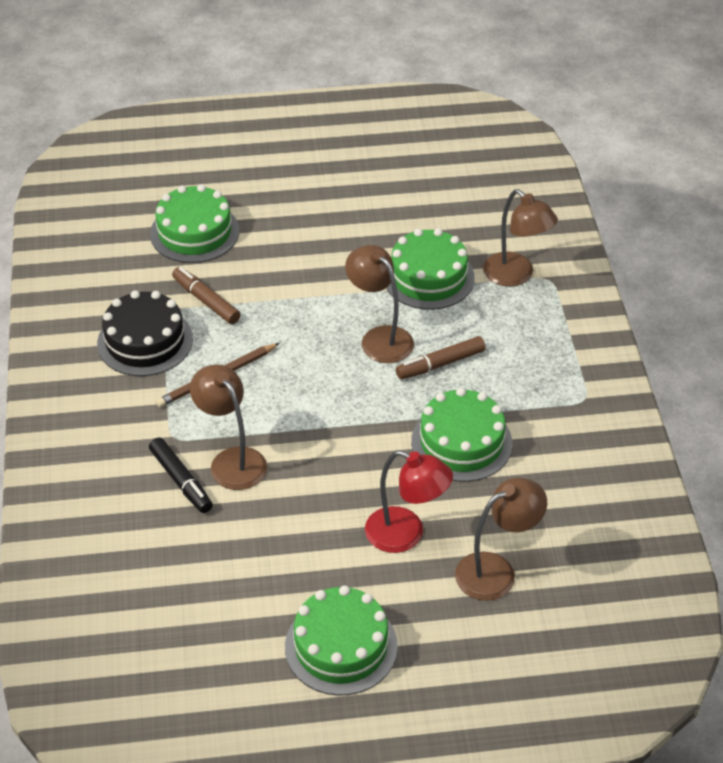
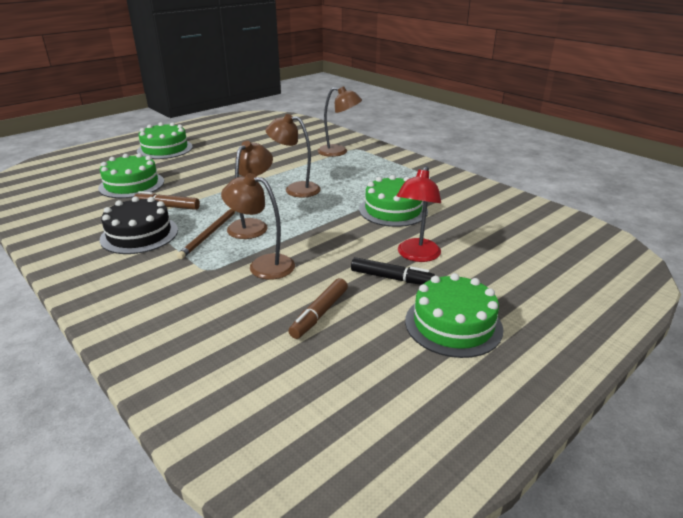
camera: 35 degrees left, 15 degrees down
black marker [149,437,213,513] -> black marker moved to [351,257,435,285]
red lamp [365,450,453,553] -> red lamp turned 120 degrees clockwise [397,166,441,262]
green cake [386,228,475,310] -> green cake moved to [137,122,193,159]
brown marker [396,336,486,380] -> brown marker moved to [288,278,348,339]
brown lamp [455,478,547,601] -> brown lamp moved to [227,141,273,239]

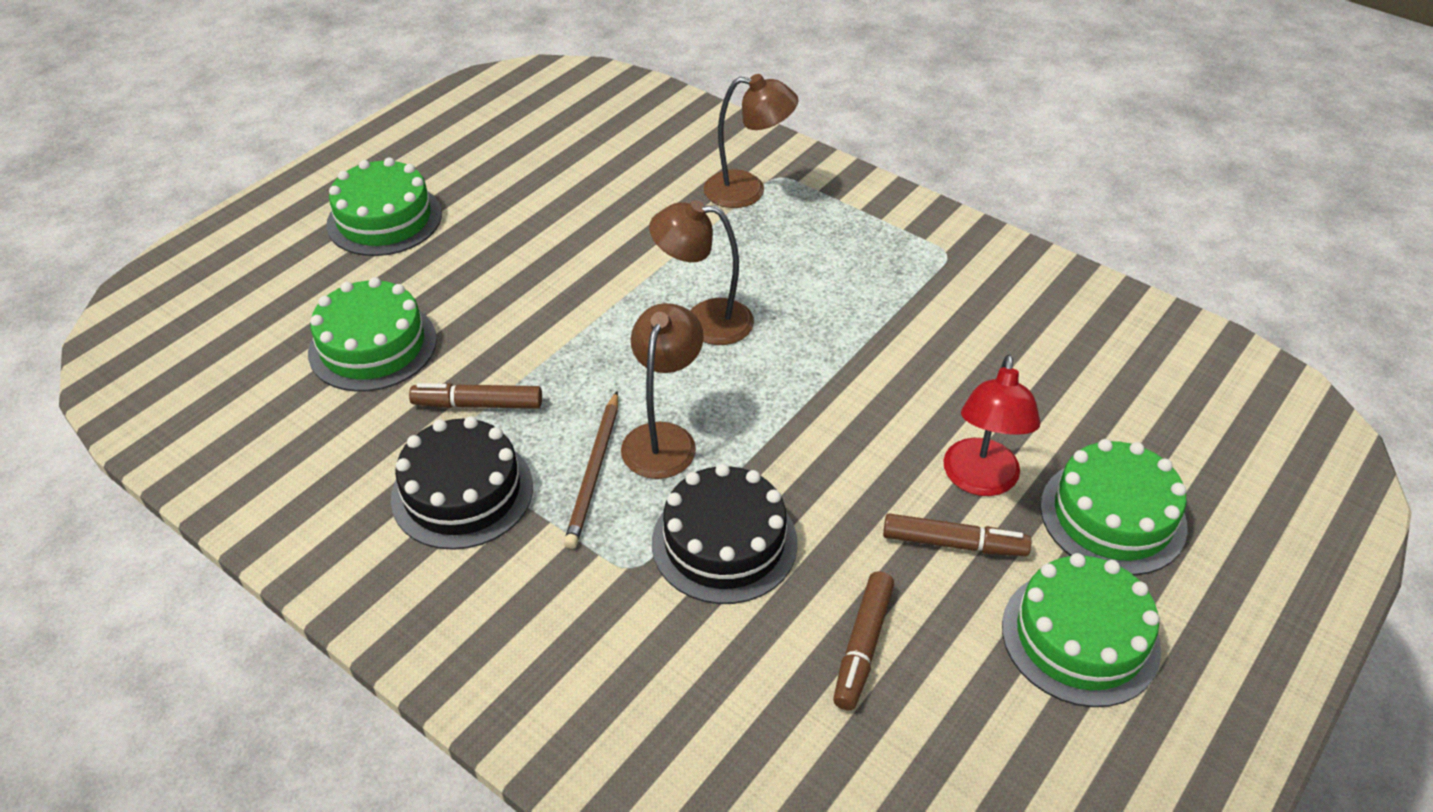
camera: 10 degrees left, 15 degrees up
brown lamp [221,173,295,280] -> black cake [652,463,798,604]
black marker [351,257,435,285] -> brown marker [883,514,1031,556]
green cake [359,175,428,227] -> green cake moved to [1040,439,1188,575]

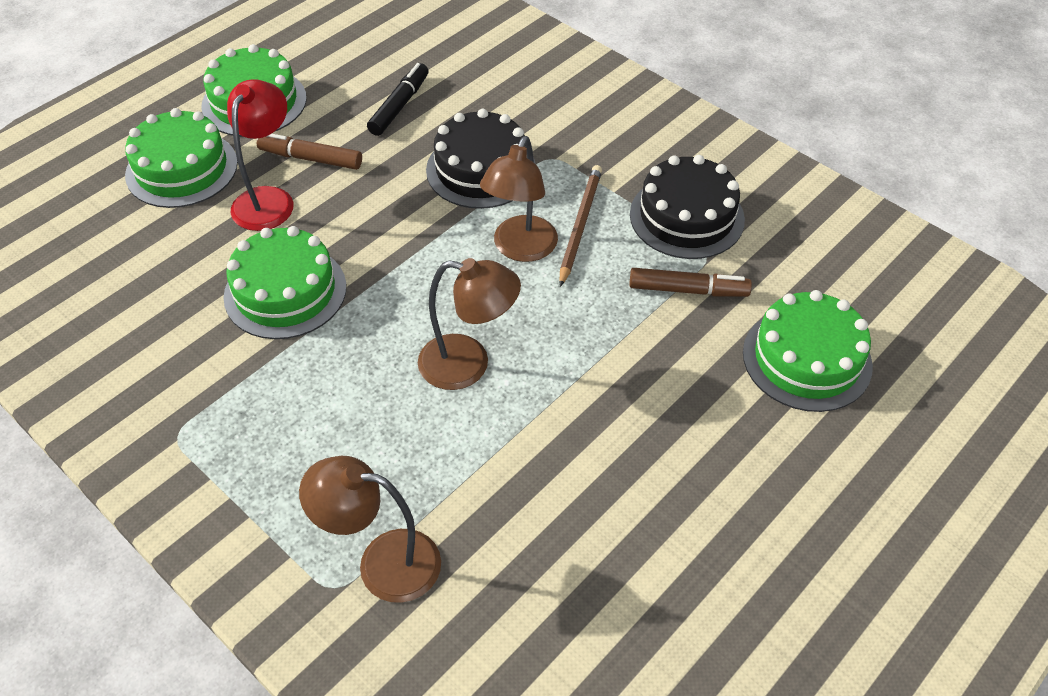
camera: 175 degrees left, 5 degrees up
green cake [326,157,442,256] -> green cake moved to [224,226,346,339]
brown marker [833,571,894,710] -> black marker [367,63,428,136]

